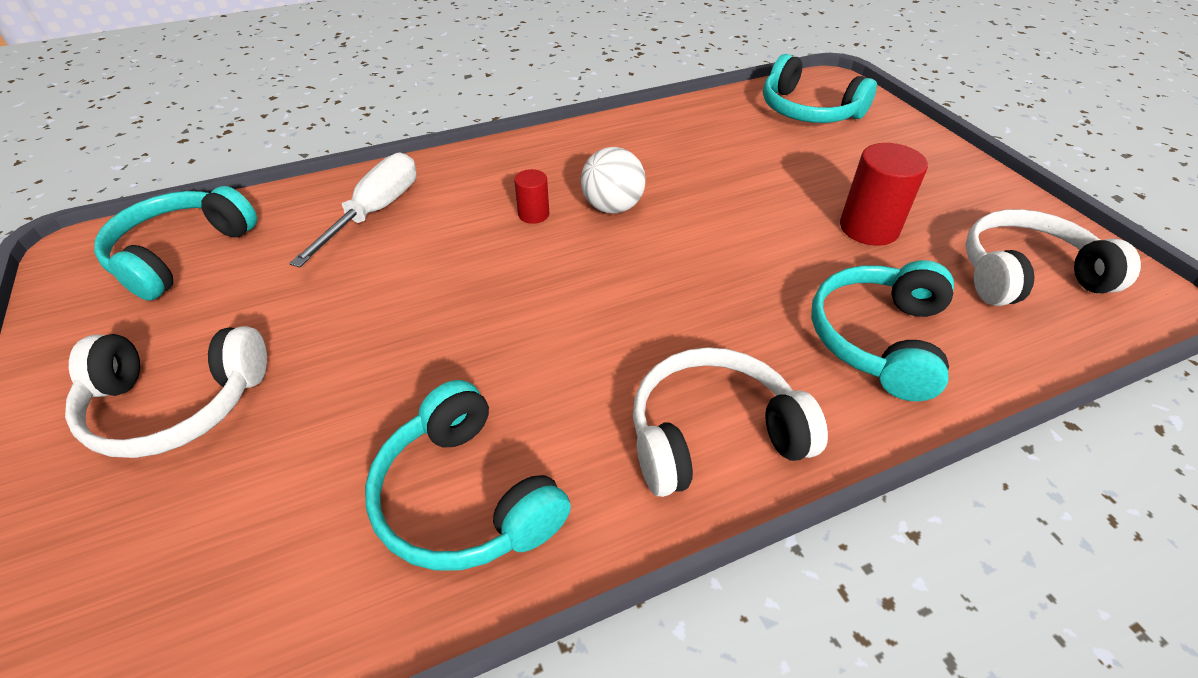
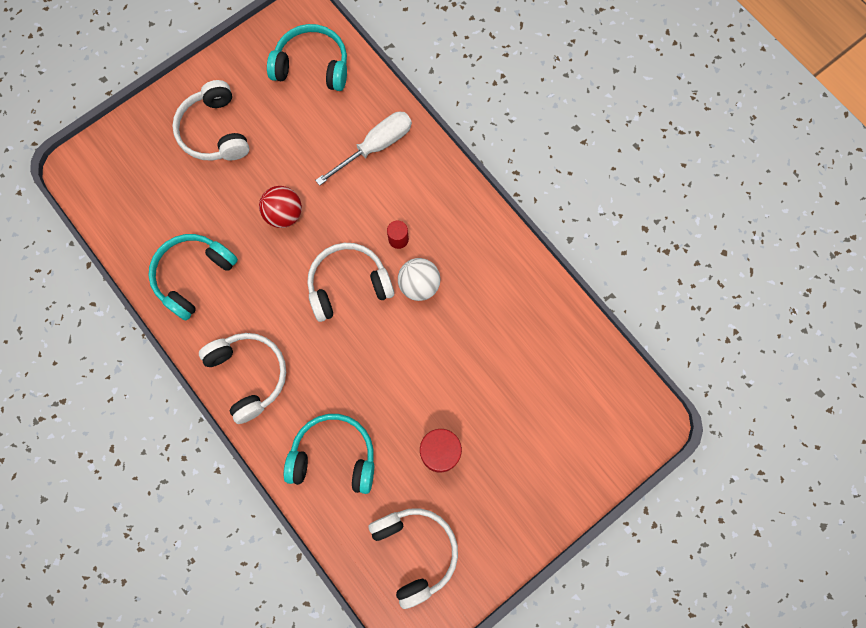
camera: 75 degrees right, 30 degrees up
white screwdriver [289,153,417,268] -> white screwdriver turned 45 degrees counterclockwise [315,112,412,186]
turquoise headphones [763,54,877,123] -> none
none -> red ball [259,186,302,228]
none -> white headphones [307,243,394,322]

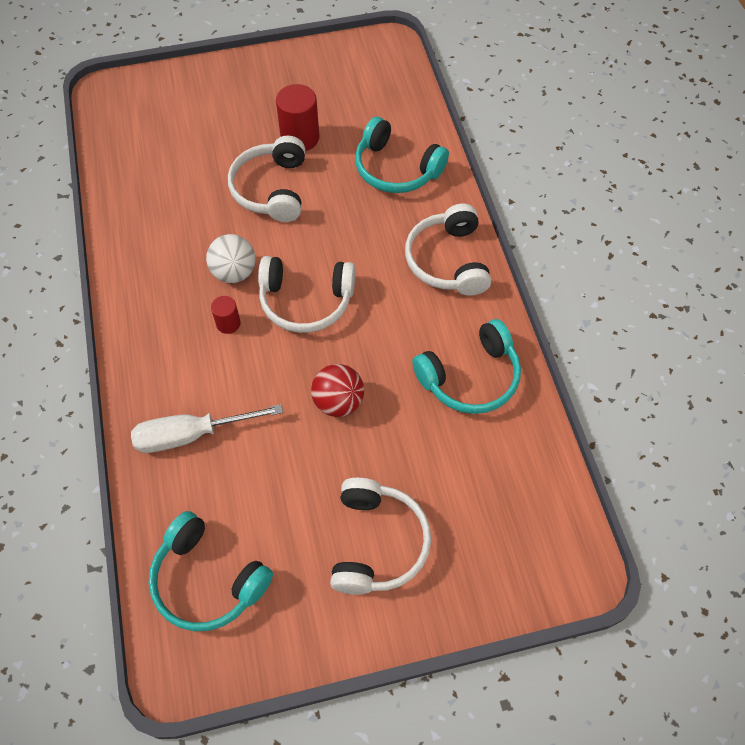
camera: 155 degrees left, 15 degrees down
white headphones [368,508,458,609] -> white headphones moved to [228,136,305,222]

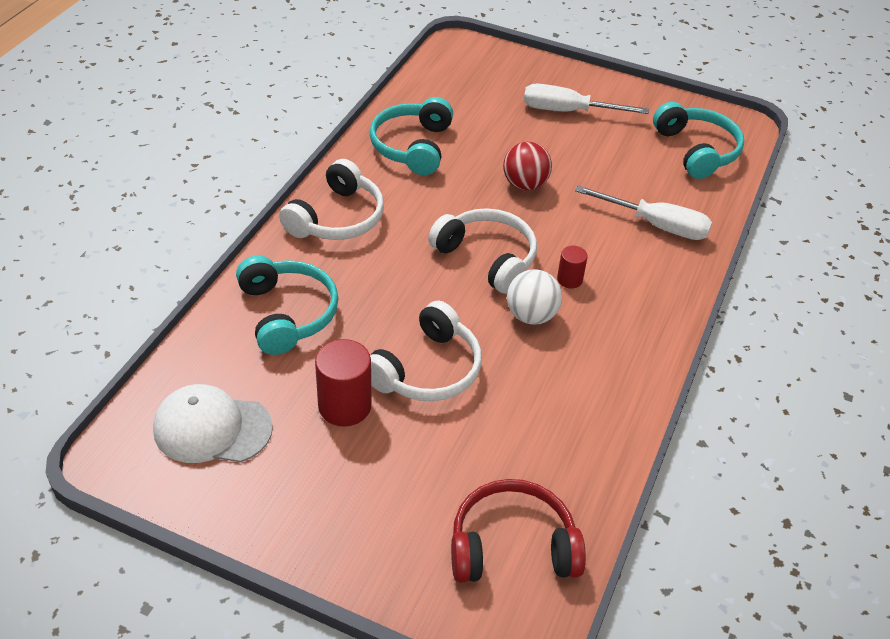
camera: 145 degrees left, 15 degrees down
white headphones [330,478,431,595] -> white screwdriver [524,84,649,114]
turquoise headphones [412,319,521,414] -> turquoise headphones turned 90 degrees counterclockwise [370,97,453,175]
none -> white cap [153,384,273,463]
none -> red headphones [451,479,586,583]

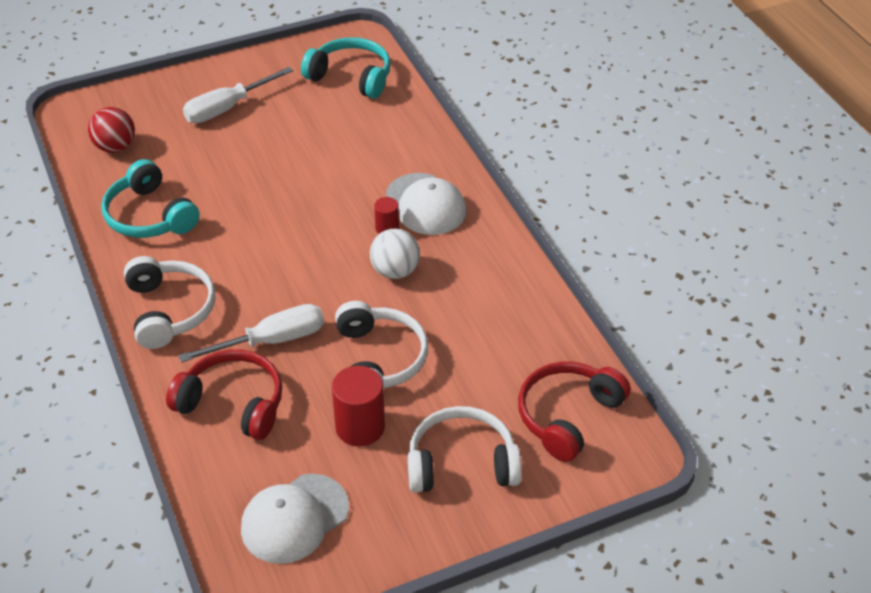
camera: 45 degrees left, 0 degrees up
turquoise headphones [236,256,339,355] -> red headphones [166,349,282,440]
white headphones [428,208,537,294] -> white headphones moved to [408,406,522,493]
red ball [503,141,552,191] -> red ball moved to [88,107,135,153]
white screwdriver [575,185,712,240] -> white screwdriver moved to [178,304,324,363]
none -> white cap [386,173,466,235]

